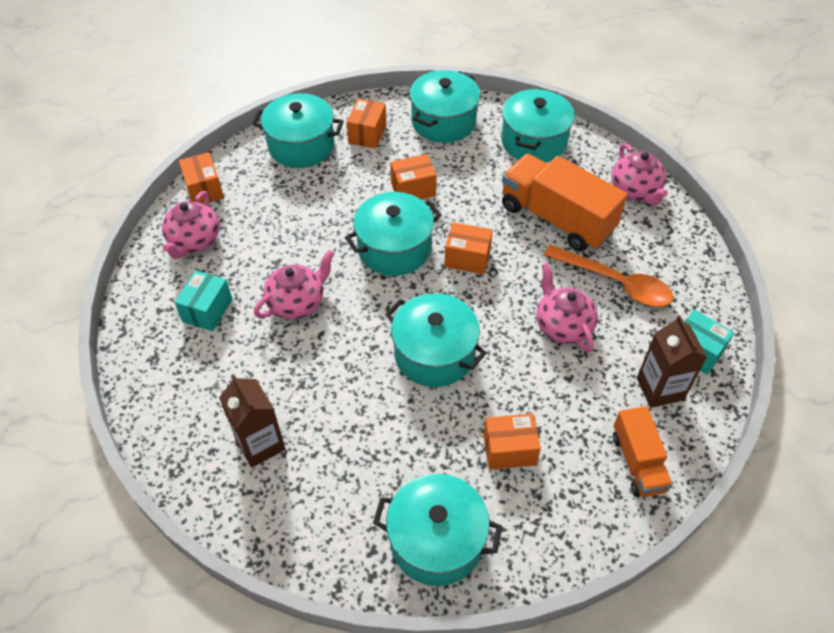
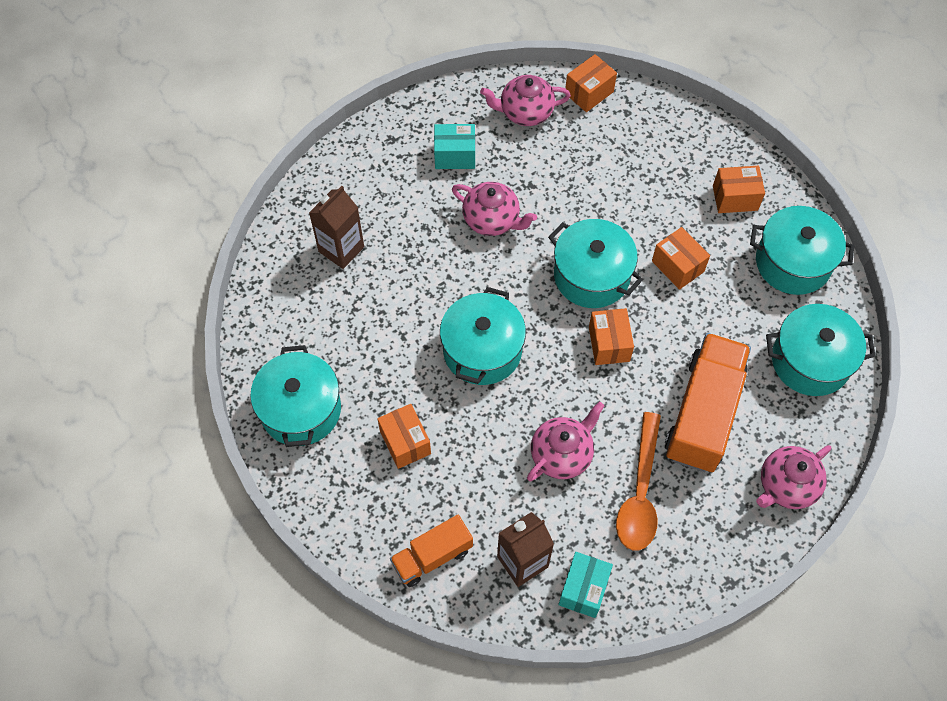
camera: 70 degrees right, 10 degrees up
turquoise pot [252,93,343,168] -> none

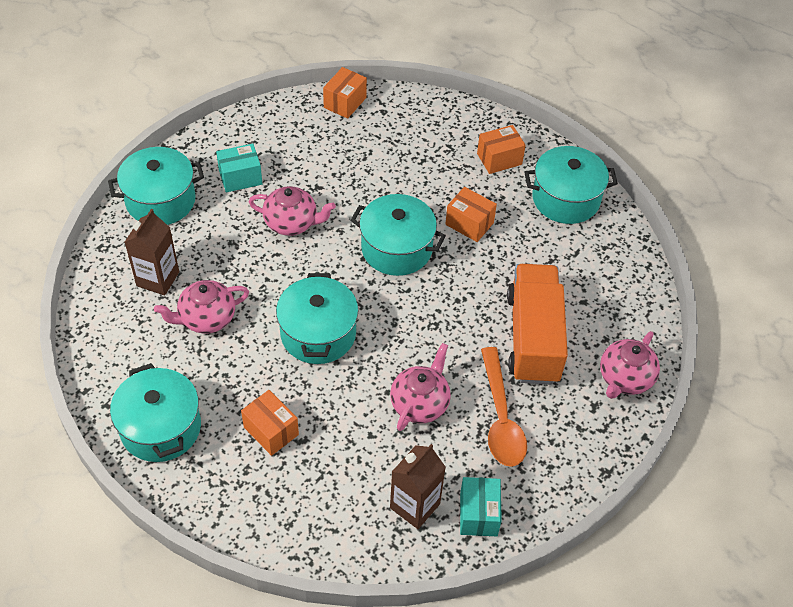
camera: 20 degrees left, 10 degrees down
orange truck [390,515,473,587] -> none
pink teapot [480,75,571,126] -> pink teapot moved to [154,280,249,334]
orange box [589,308,634,365] -> none
turquoise pot [766,304,875,396] -> turquoise pot moved to [108,147,204,225]

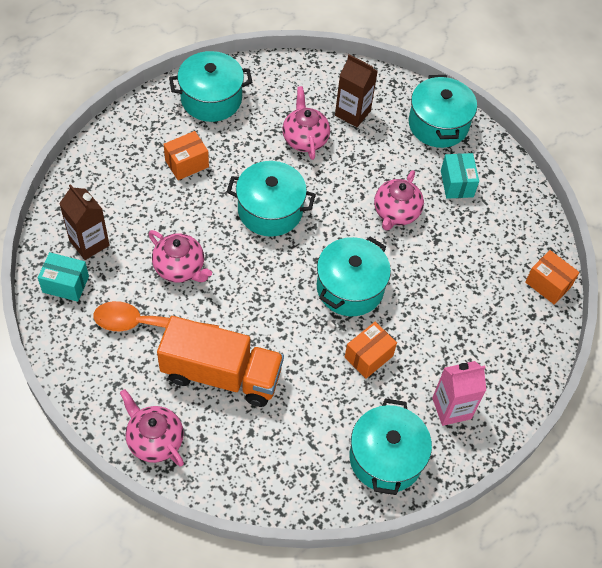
camera: 100 degrees right, 5 degrees up
orange box [477,125,526,174] -> pink carton [432,361,487,426]

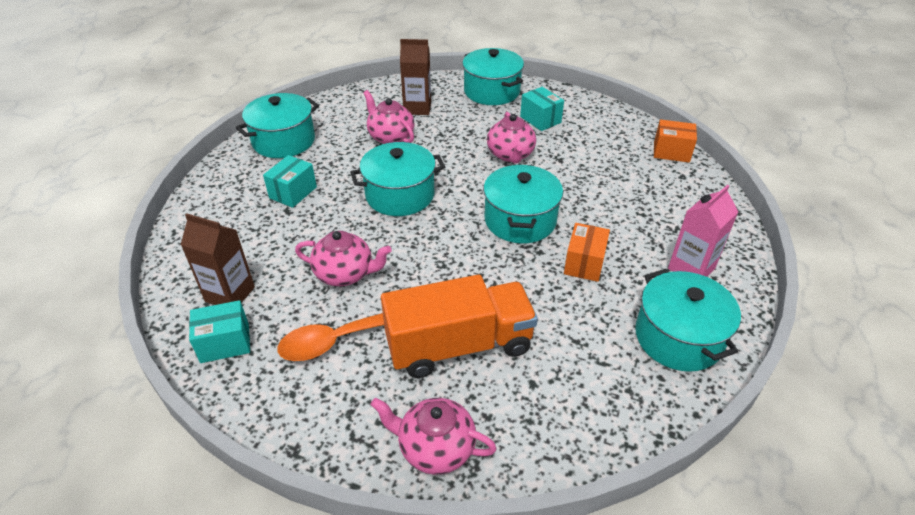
camera: 25 degrees left, 15 degrees down
orange box [164,131,209,180] -> turquoise box [263,155,317,208]

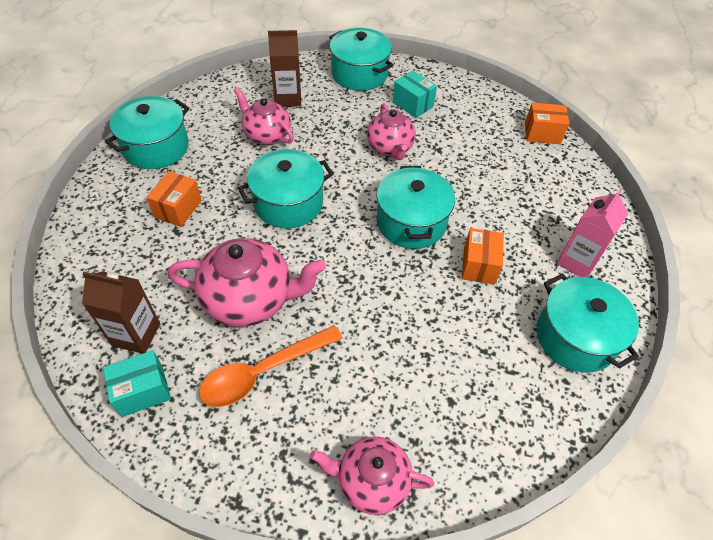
camera: 10 degrees left, 10 degrees up
turquoise box [263,155,317,208] -> orange box [146,171,202,227]
pink teapot [295,231,392,286] -> pink teapot [168,238,326,327], size x1.52
orange truck [381,274,538,378] -> none

